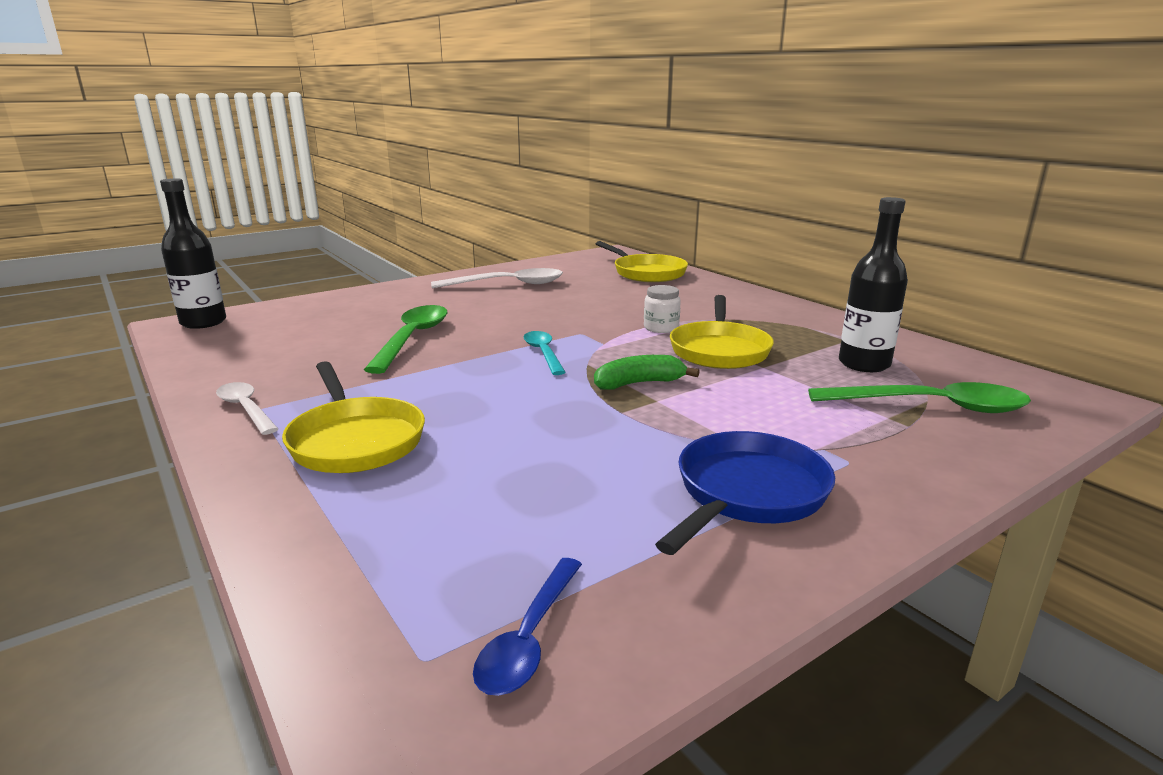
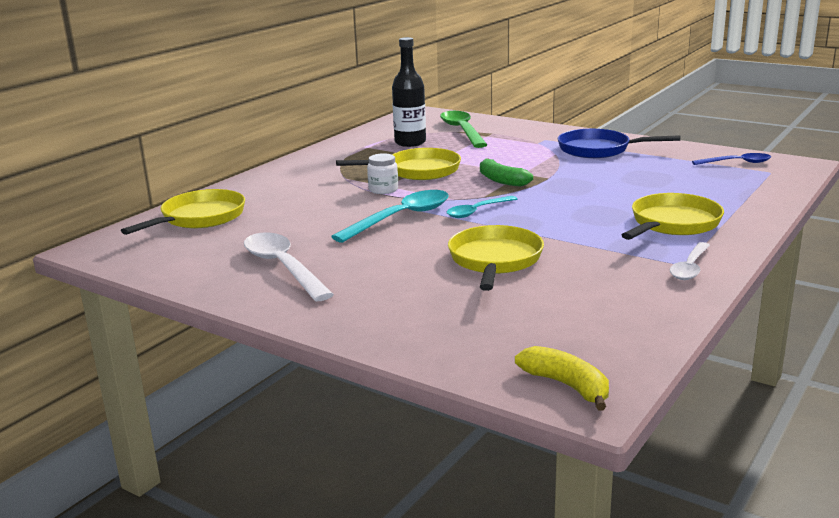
camera: 110 degrees left, 0 degrees up
black bottle [160,178,226,329] -> yellow banana [515,346,609,410]
green spoon [364,305,448,374] -> yellow pan [448,225,544,291]
none -> turquoise spoon [331,190,449,243]

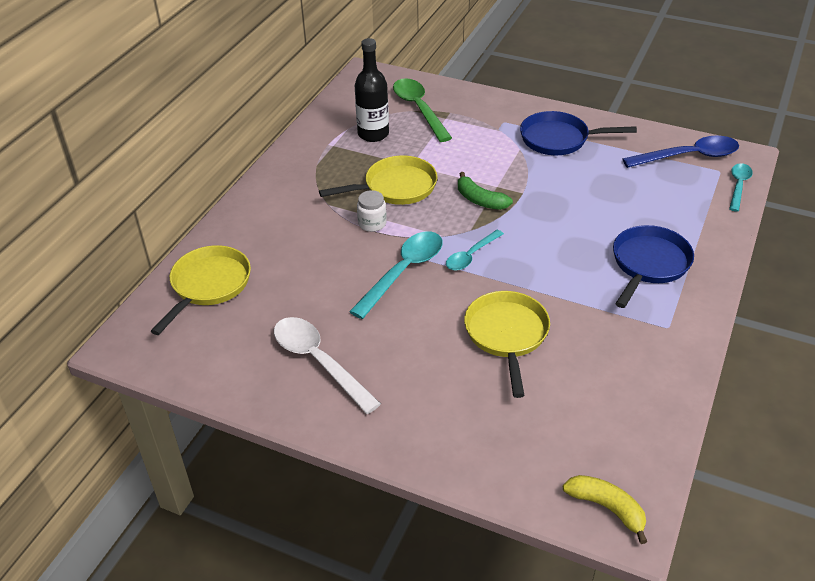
camera: 10 degrees left, 20 degrees up
yellow pan [622,193,724,240] -> blue pan [613,225,694,308]
white spoon [670,242,710,280] -> none
blue spoon [692,153,771,165] -> blue spoon [622,136,739,168], size x1.65
none -> turquoise spoon [729,163,753,212]

